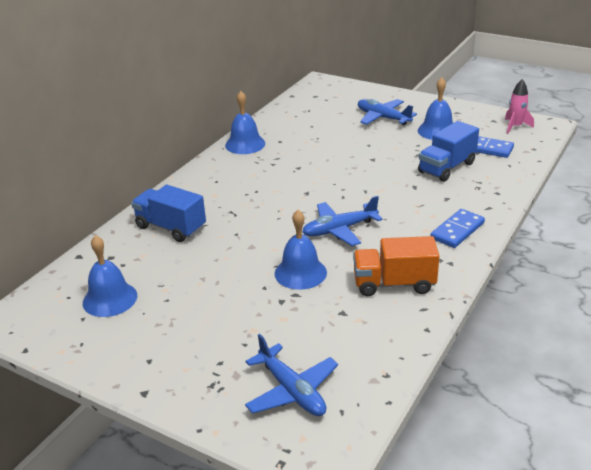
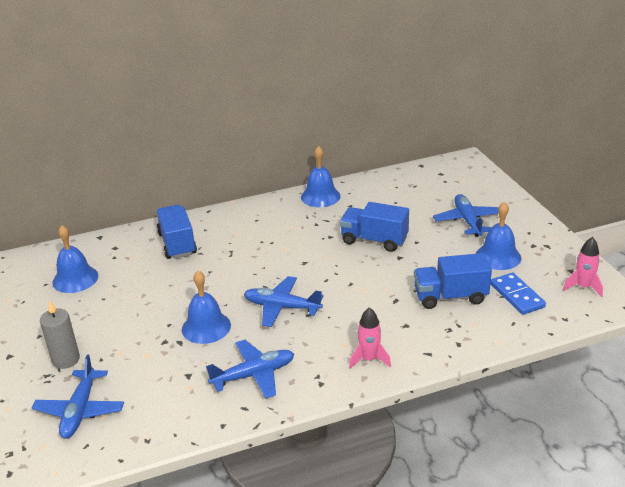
camera: 40 degrees right, 0 degrees up
orange truck [353,236,439,296] -> blue plane [206,340,294,399]
blue domino [430,209,485,248] -> pink rocket [349,307,391,369]
none -> grey candle [40,300,80,369]
none -> blue truck [340,202,409,252]

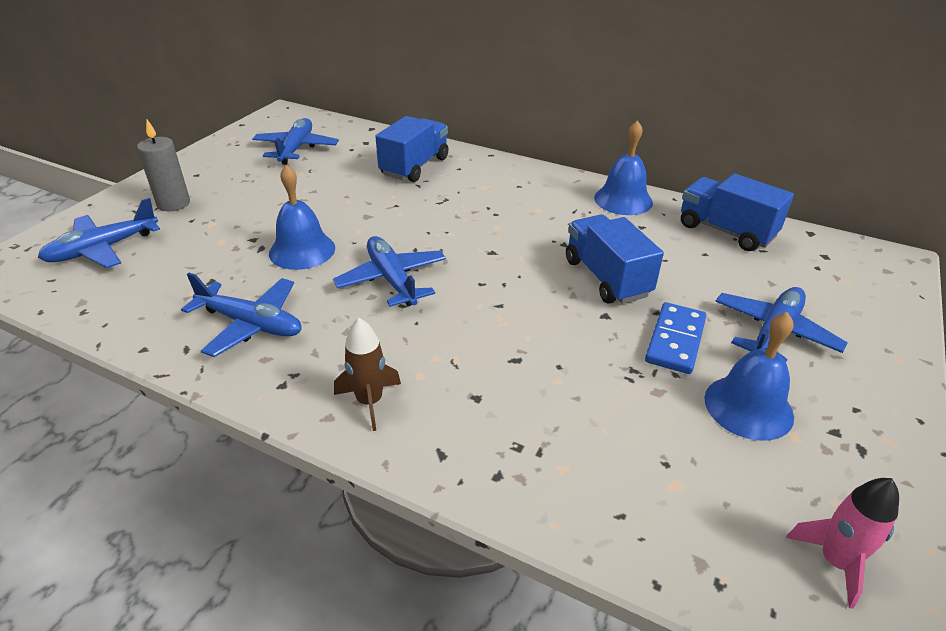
camera: 45 degrees right, 5 degrees up
blue bell [52,225,98,293] -> blue plane [252,118,339,165]
pink rocket [349,307,391,369] -> brown rocket [334,318,401,431]
blue truck [414,253,492,309] -> blue truck moved to [681,174,794,251]
blue domino [490,273,546,315] -> blue domino moved to [645,302,706,374]

